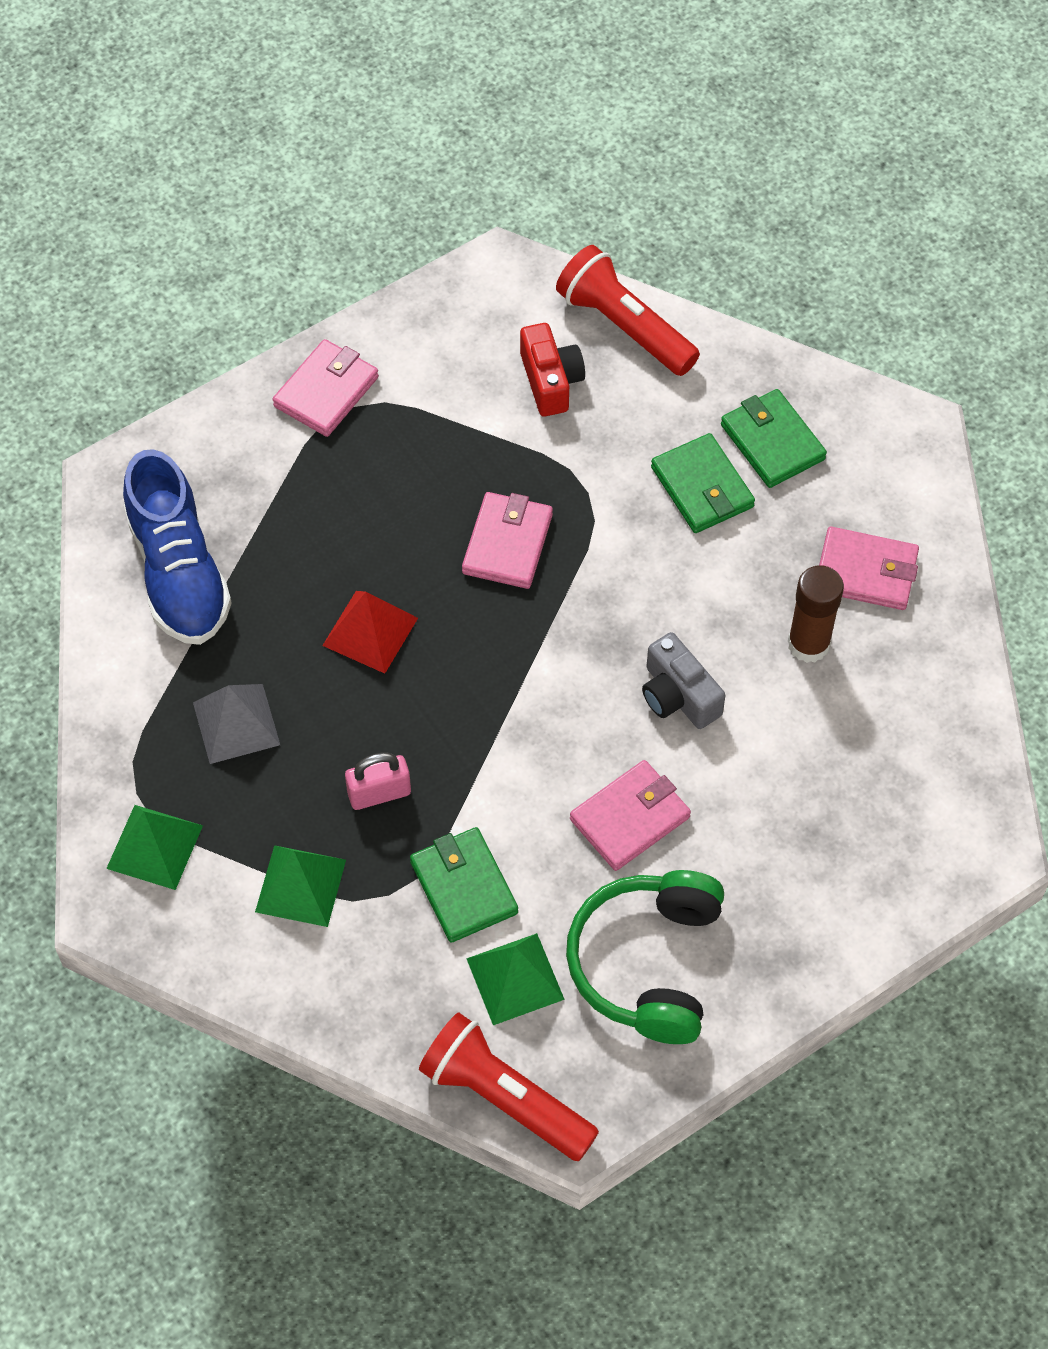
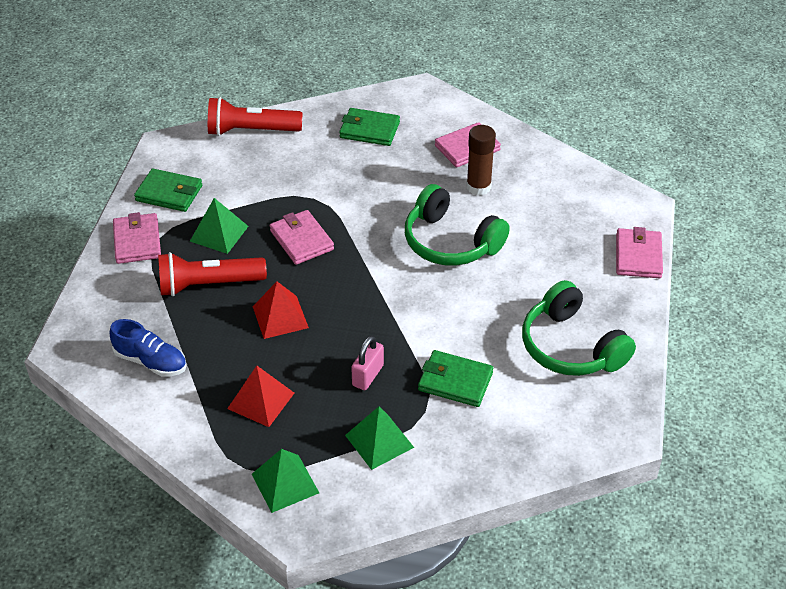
camera: 45 degrees left, 15 degrees down
blue shoe [123,449,232,645] -> blue shoe [110,319,187,376], size x0.63
grey pyramid [193,684,280,764] -> red pyramid [227,366,294,427]
red flashlight [419,1012,599,1161] -> red flashlight moved to [158,252,267,296]
green pyramid [466,933,565,1025] -> green pyramid moved to [190,198,249,254]
red camera [520,323,585,417] -> none
pink wallet [570,760,691,871] -> pink wallet moved to [616,227,663,278]
grey camera [642,632,725,729] -> green headphones [405,184,510,266]
green wallet [651,433,755,533] -> green wallet moved to [134,169,202,212]

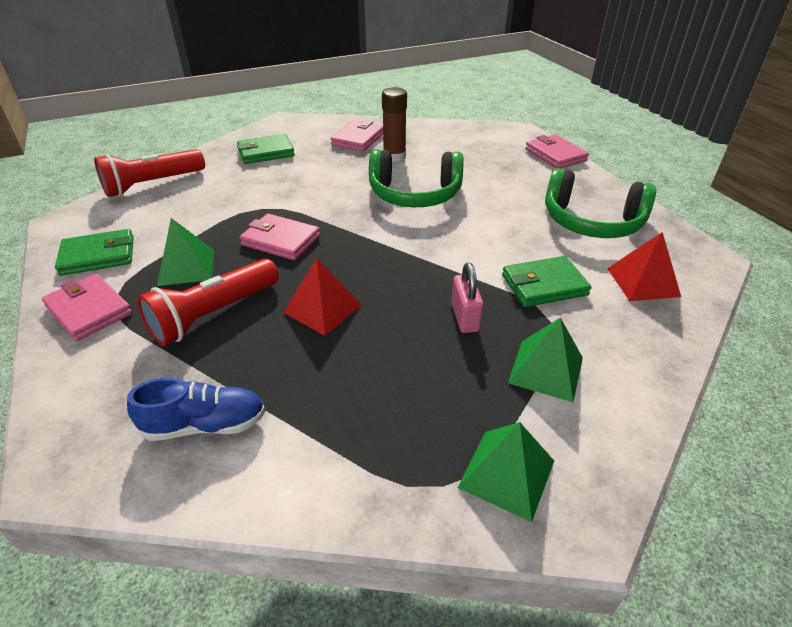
camera: 35 degrees left, 5 degrees down
red pyramid [227,366,294,427] -> red pyramid moved to [607,232,681,301]

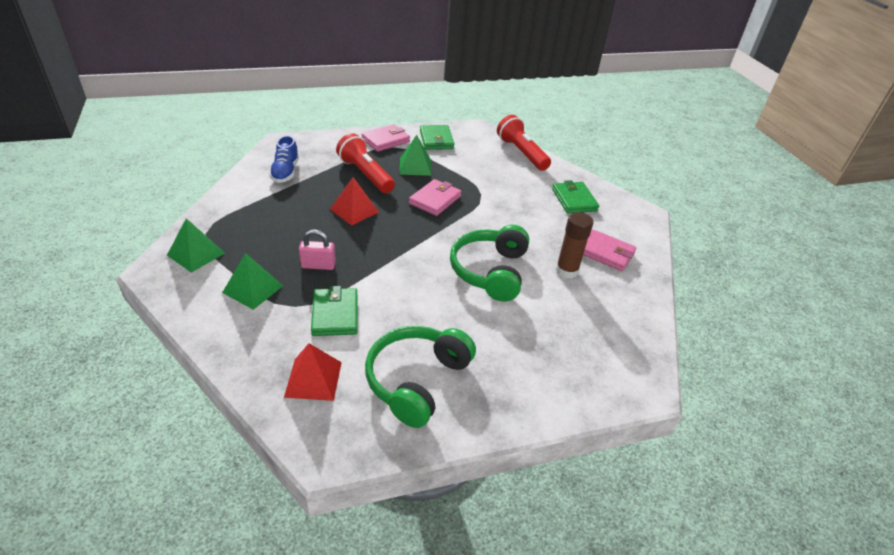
camera: 95 degrees right, 0 degrees up
pink wallet [526,135,589,169] -> none

